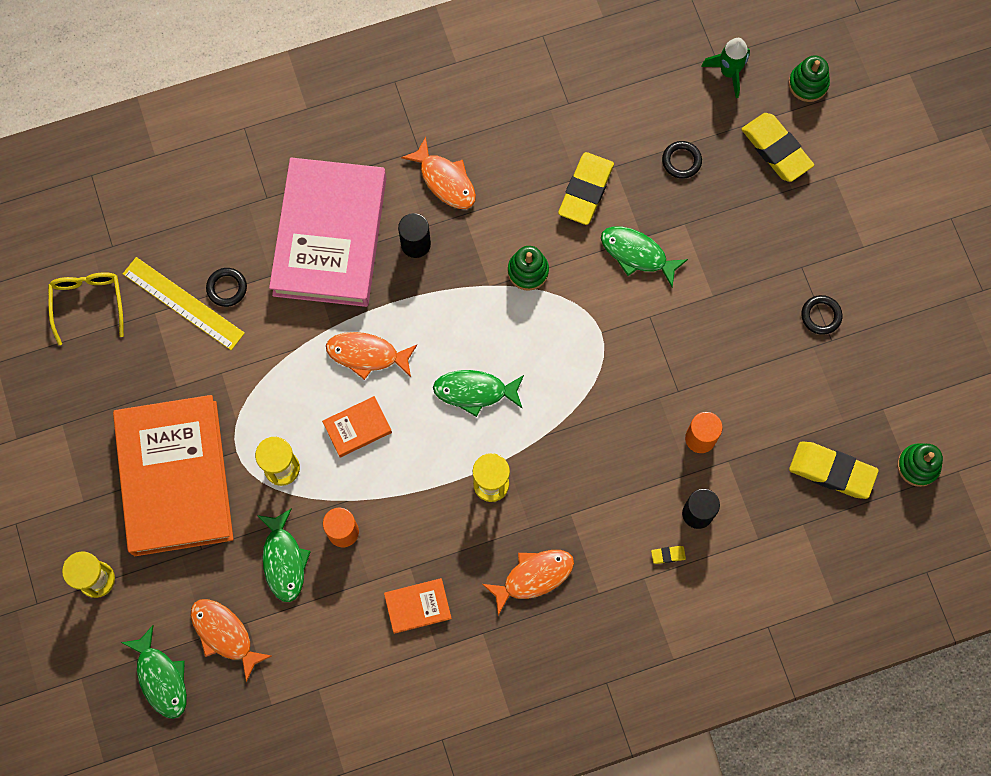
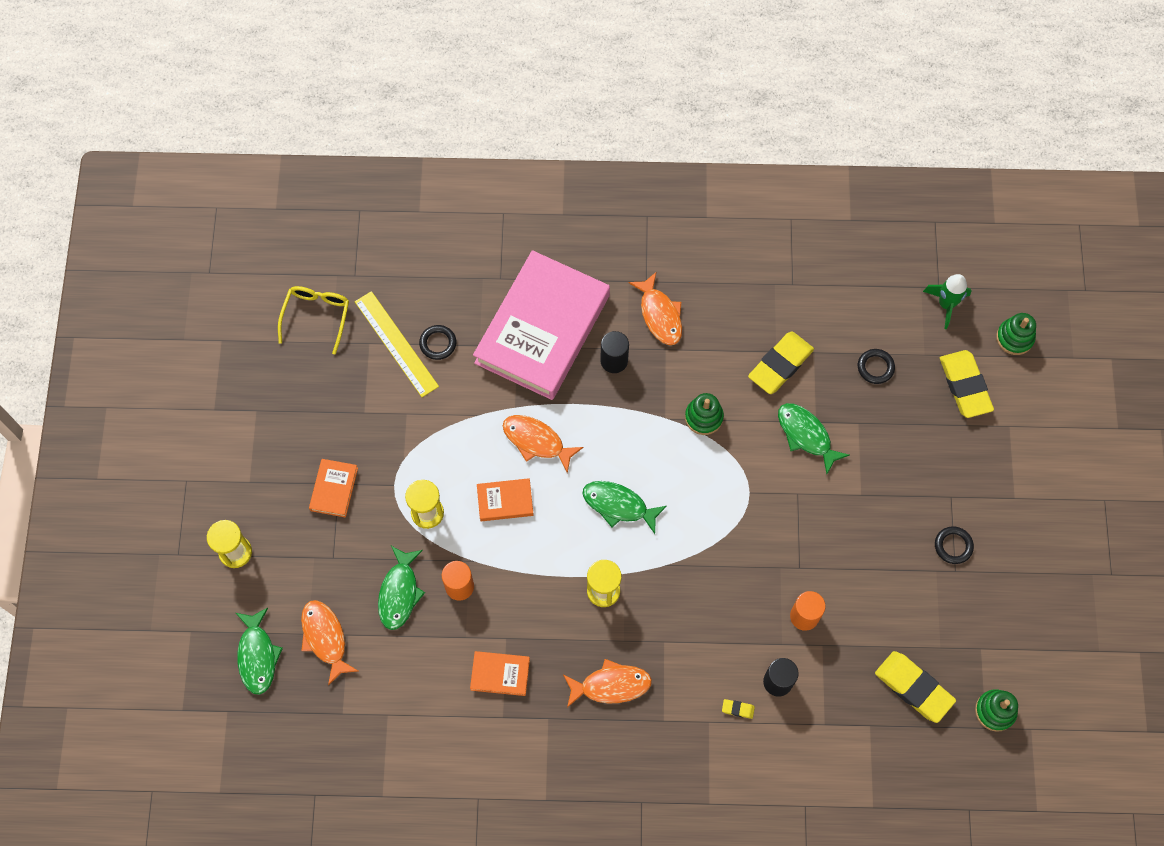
camera: 20 degrees right, 5 degrees down
orange book [113,395,233,556] -> orange book [309,459,358,518], size x0.40

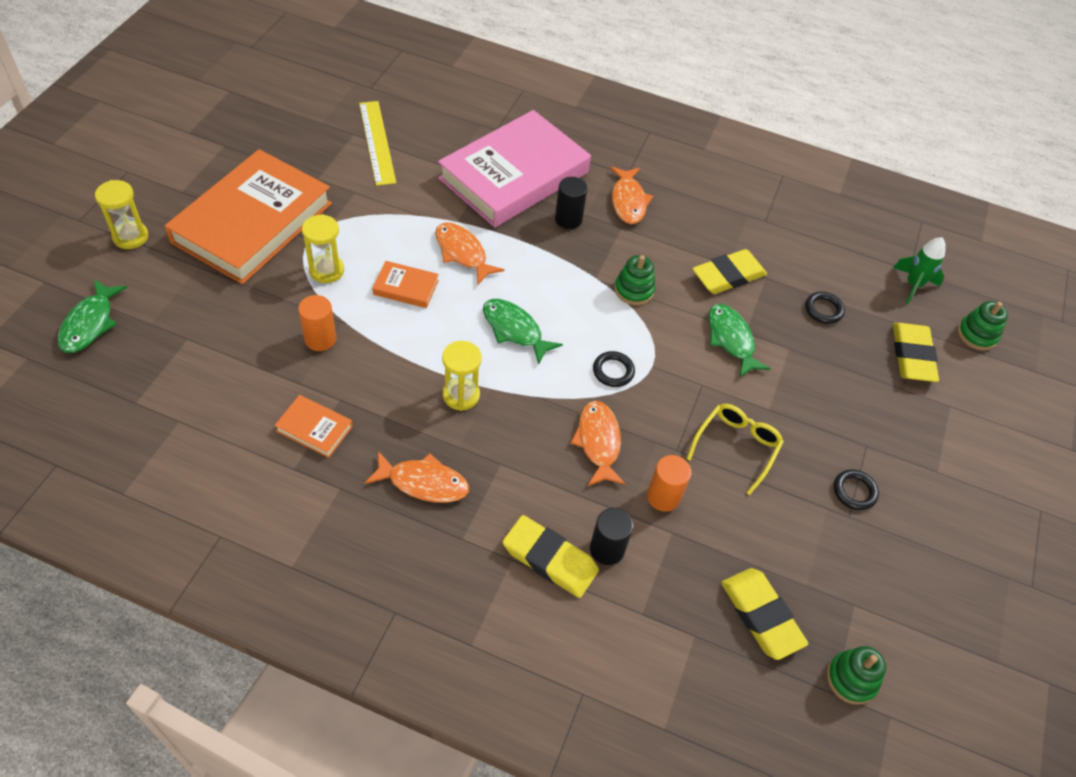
camera: 15 degrees right, 15 degrees down
yellow glasses [278,286,349,355] -> yellow glasses moved to [686,404,784,495]
orange fish [301,600,358,686] -> orange fish moved to [571,401,625,486]
orange book [309,459,358,518] -> orange book [165,149,332,284], size x2.49
green fish [378,546,425,630] -> none
black ring [419,325,456,360] -> black ring moved to [593,351,635,387]
yellow eraser [722,699,755,719] -> yellow eraser [503,515,599,598], size x2.45

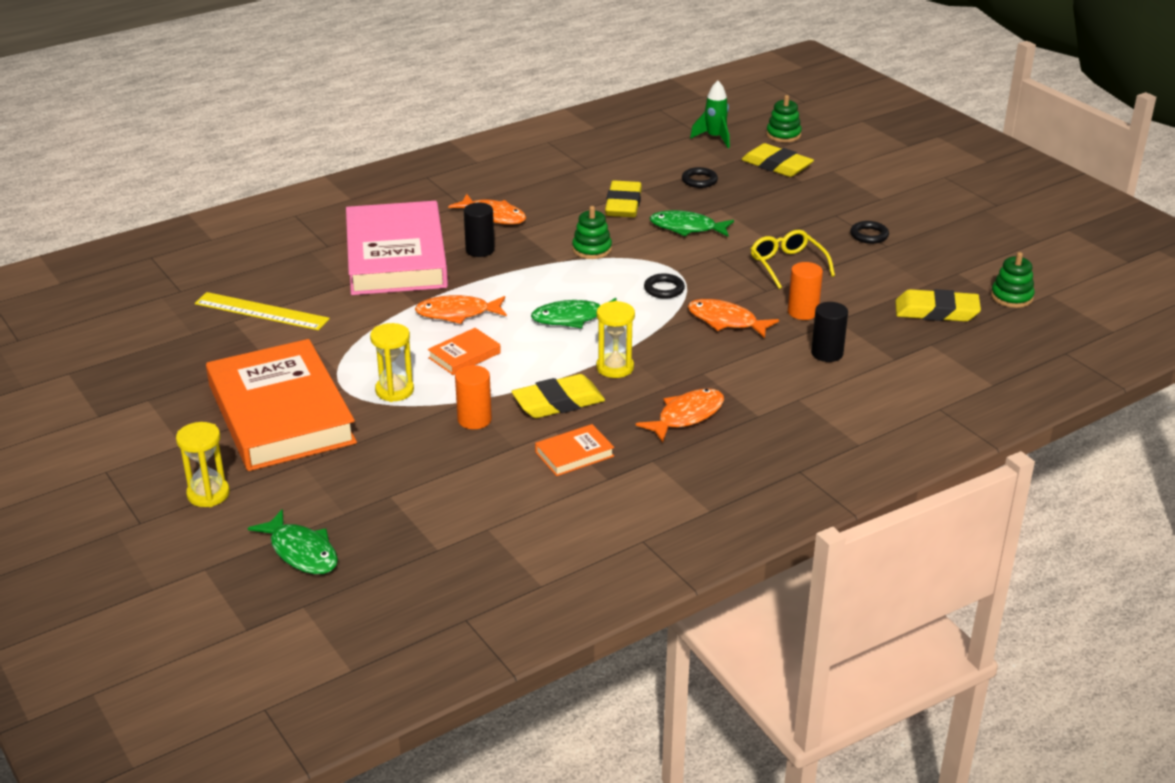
camera: 50 degrees left, 20 degrees down
yellow eraser [503,515,599,598] -> yellow eraser moved to [511,374,605,418]

